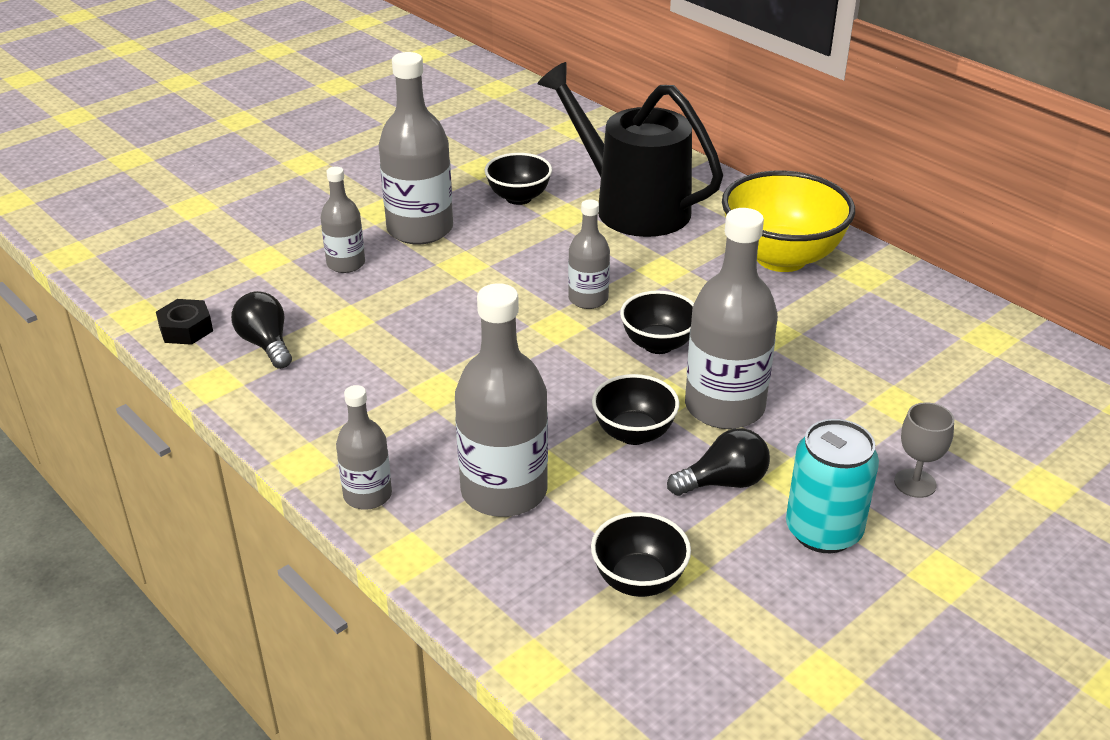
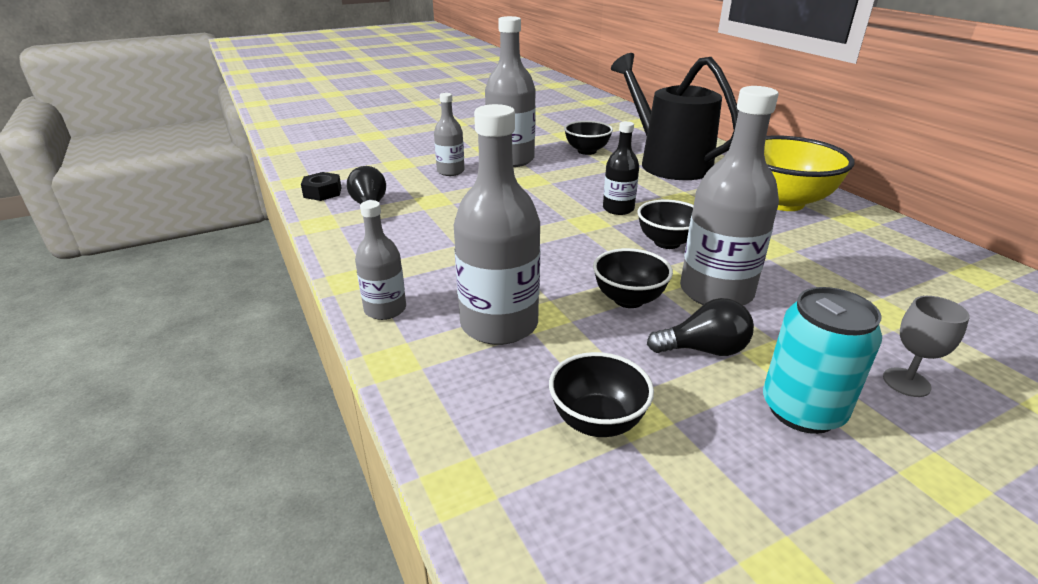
camera: 15 degrees right, 5 degrees down
grey bottle [568,199,610,309] -> black bottle [603,121,639,215]

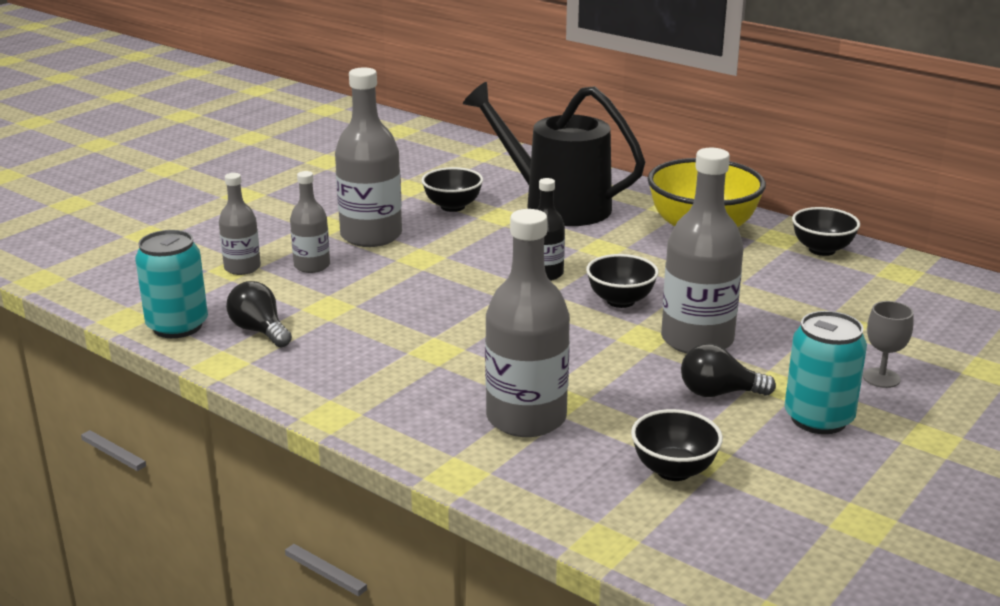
camera: 25 degrees left, 5 degrees down
black nut [301,172,341,201] -> turquoise can [135,230,208,338]
grey bottle [355,200,406,320] -> grey bottle moved to [219,173,261,275]
black bowl [593,248,673,308] -> black bowl moved to [792,207,860,256]
black light bulb [647,298,754,356] -> black light bulb turned 150 degrees counterclockwise [681,343,776,397]

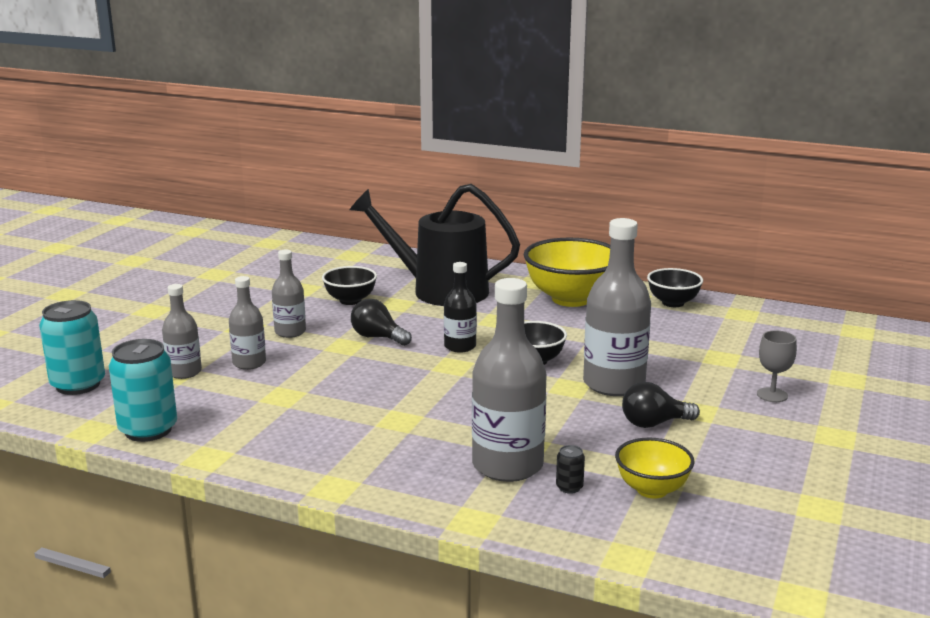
camera: 15 degrees left, 5 degrees down
black light bulb [226,281,292,347] -> black light bulb moved to [351,299,412,346]
grey bottle [335,67,402,247] -> grey bottle [272,250,306,338], size x0.56
black bowl [631,409,723,481] -> yellow bowl [615,438,695,499]
turquoise can [785,311,867,434] -> turquoise can moved to [39,300,105,395]
none -> black can [556,445,585,494]

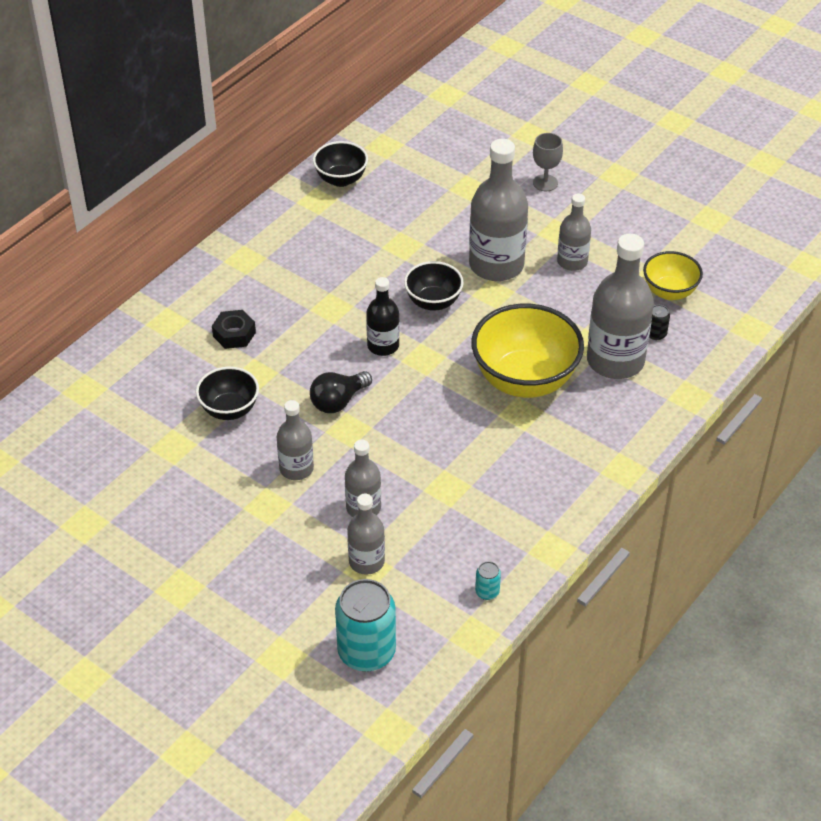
camera: 75 degrees left, 25 degrees up
turquoise can [109,339,177,442] -> turquoise can [475,561,501,600], size x0.43
black watering can [350,184,520,306] -> black nut [212,310,256,349]
yellow bowl [524,238,610,307] -> yellow bowl moved to [471,304,584,398]
black light bulb [622,382,700,428] -> grey bottle [557,193,591,271]

